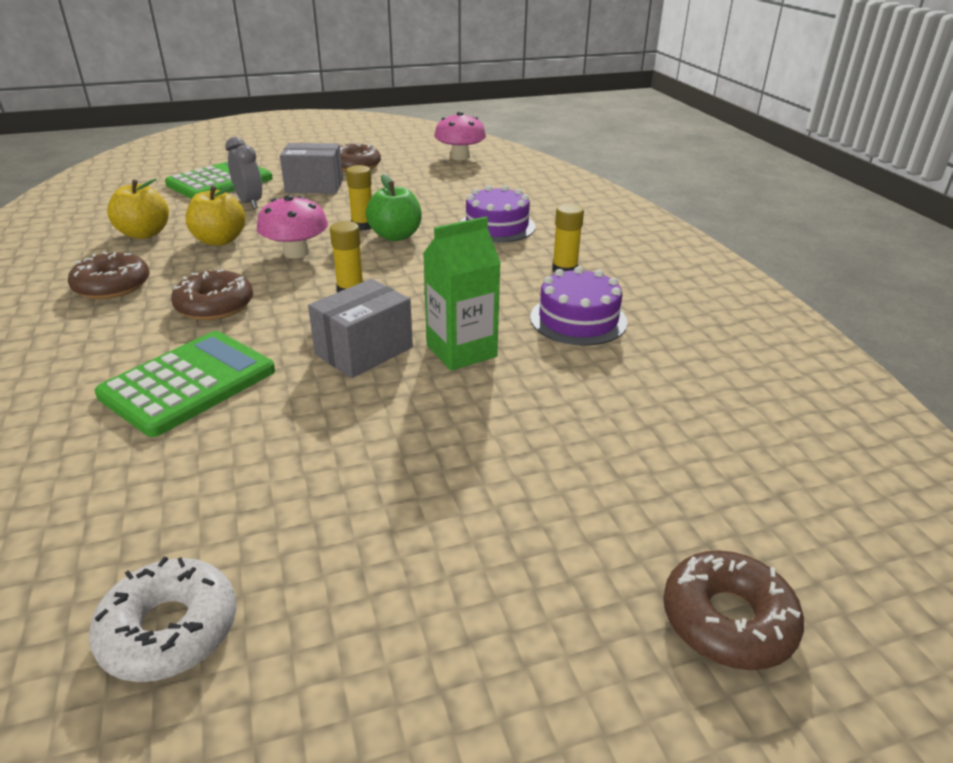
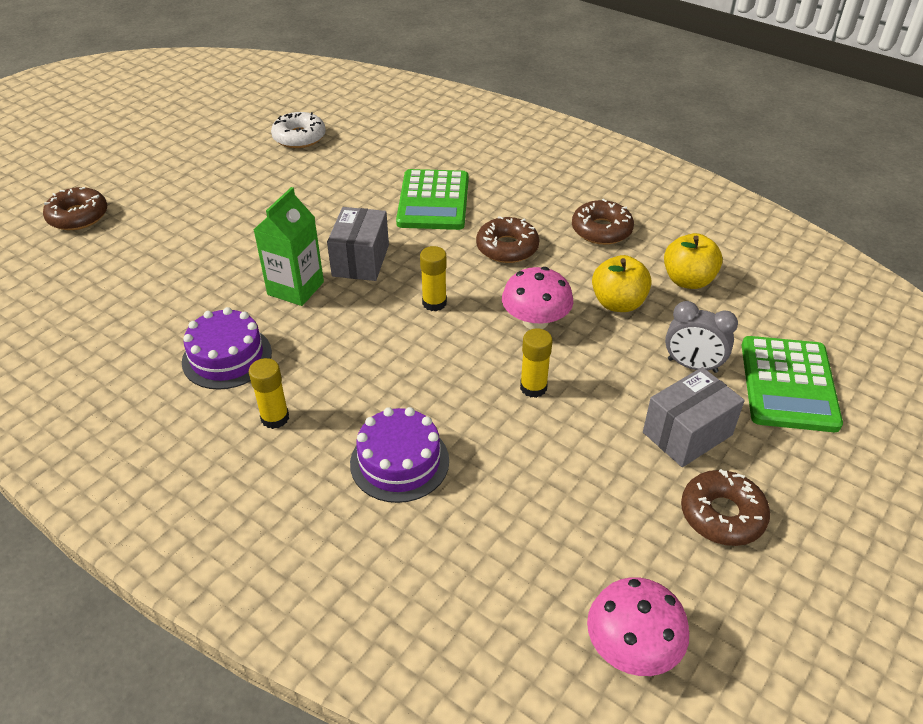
camera: 145 degrees right, 10 degrees up
green apple [366,174,422,241] -> none

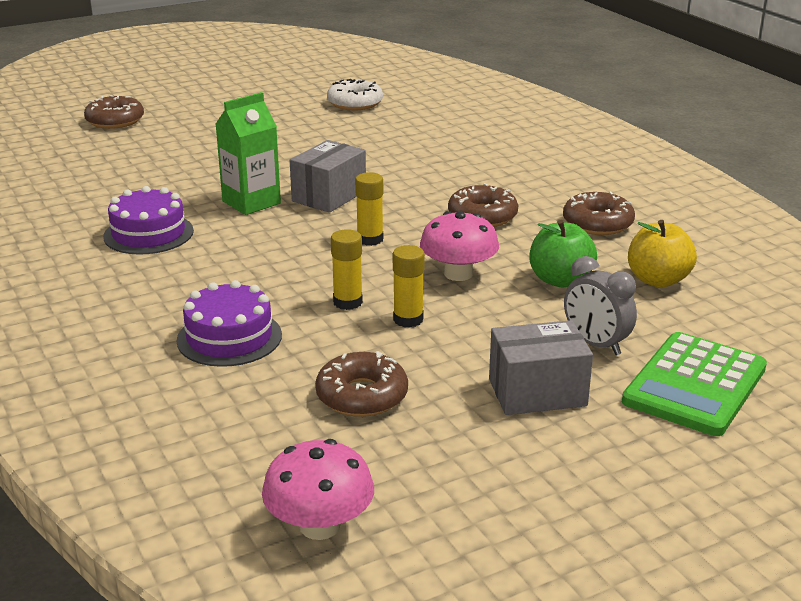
camera: 25 degrees right, 15 degrees down
yellow glue stick [249,358,289,429] -> yellow glue stick moved to [331,229,363,310]
green calculator [396,169,469,230] -> none
yellow apple [592,255,652,312] -> green apple [530,220,597,287]
brown donut [681,469,770,546] -> brown donut moved to [315,351,408,417]

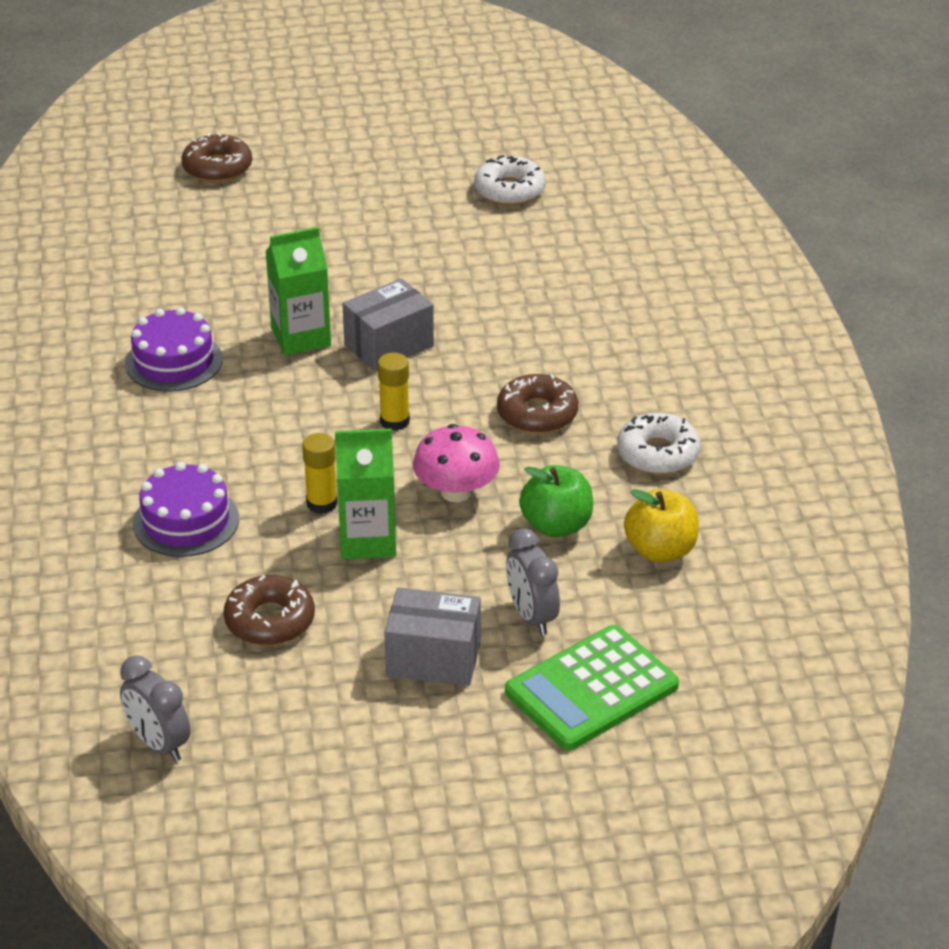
camera: 20 degrees right, 10 degrees up
pink mushroom [262,439,374,540] -> grey clock [120,656,191,761]
yellow glue stick [393,245,425,328] -> green carton [335,428,396,559]
brown donut [563,191,635,235] -> white donut [617,413,701,474]

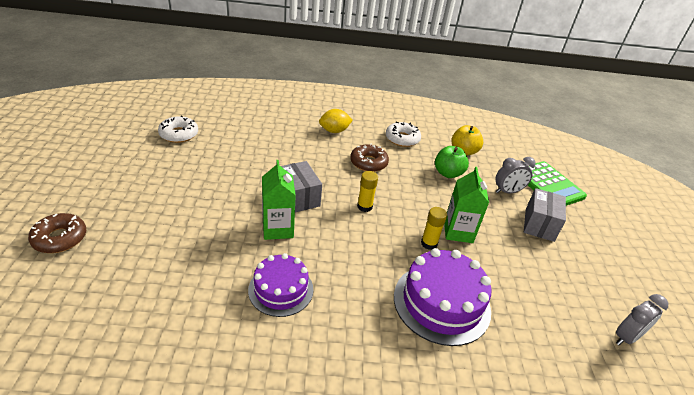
camera: 85 degrees left, 0 degrees up
purple cake [133,462,239,557] -> purple cake [394,248,491,346], size x1.53
brown donut [224,575,315,645] -> none
pink mushroom [413,424,500,502] -> none
none -> yellow lemon [319,109,353,133]

